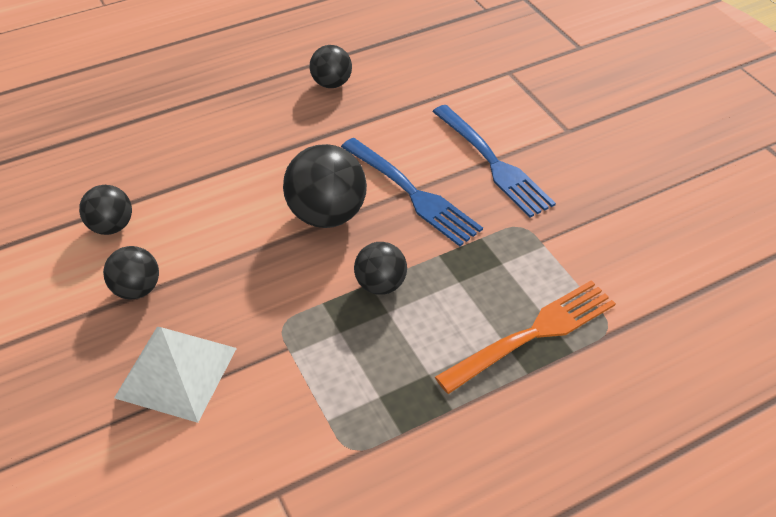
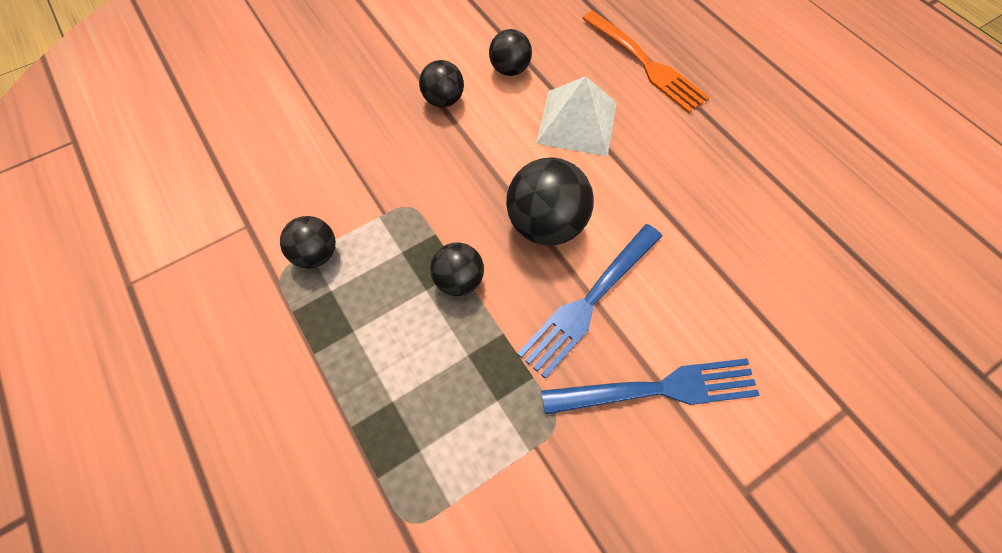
camera: 85 degrees right, 15 degrees up
white pyramid [114,327,237,423] -> white pyramid moved to [536,76,617,156]
black ball [310,45,352,88] -> black ball moved to [280,216,336,268]
blue fork [432,105,556,217] -> blue fork turned 150 degrees counterclockwise [541,358,759,415]
orange fork [435,280,616,394] -> orange fork moved to [582,11,710,113]

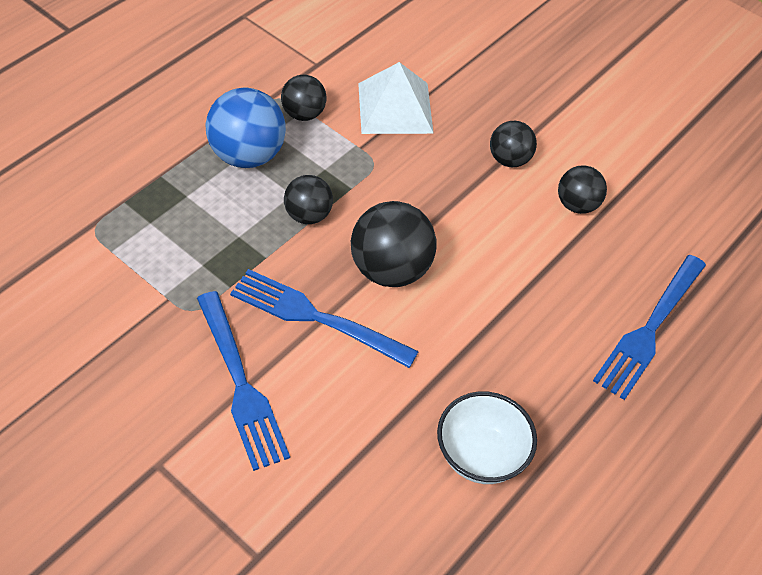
camera: 70 degrees right, 10 degrees down
white pyramid [536,76,617,156] -> white pyramid moved to [358,62,434,134]
orange fork [582,11,710,113] -> blue fork [593,255,706,400]
none -> blue ball [205,87,286,168]
none -> white bowl [437,391,537,484]

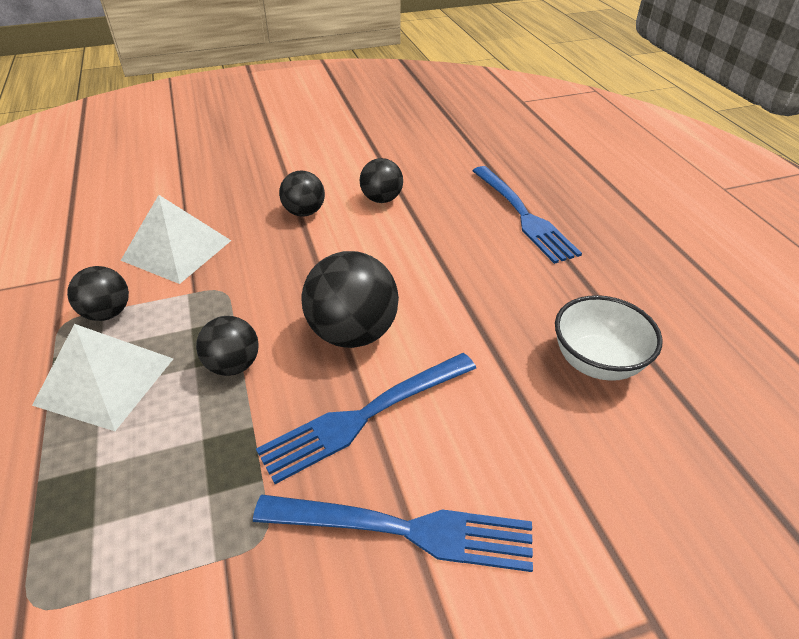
camera: 55 degrees left, 10 degrees down
blue ball [205,87,286,168] -> white pyramid [32,324,173,431]

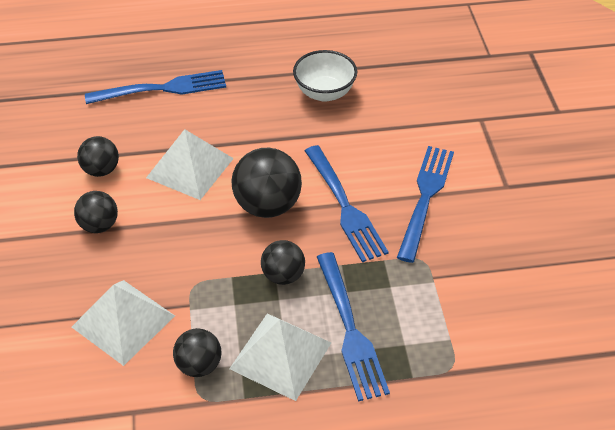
camera: 80 degrees left, 5 degrees up
none -> white pyramid [146,129,234,200]
none -> blue fork [317,252,390,402]

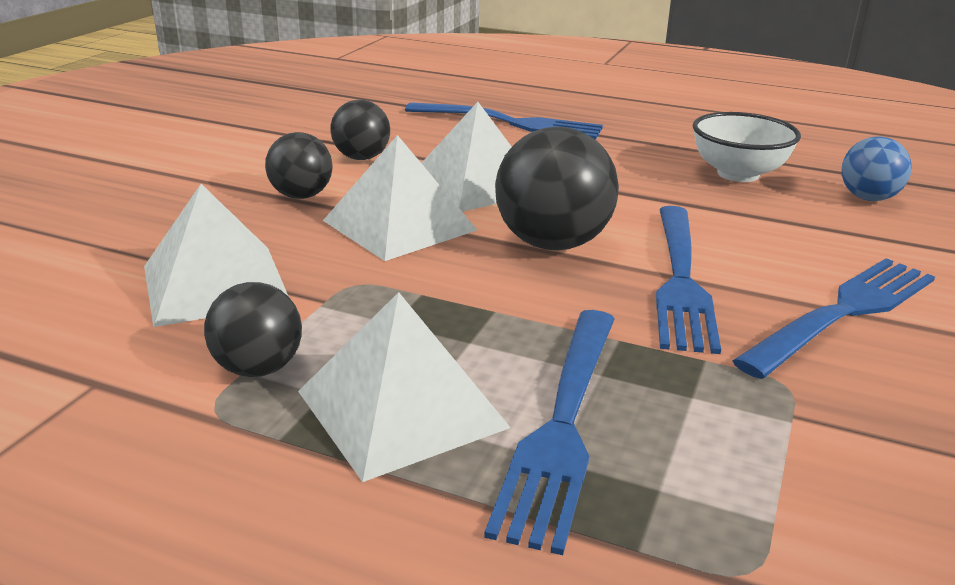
camera: 30 degrees right, 20 degrees down
black ball [261,240,305,285] -> none
none -> white pyramid [323,135,477,261]
none -> blue ball [841,136,912,201]

